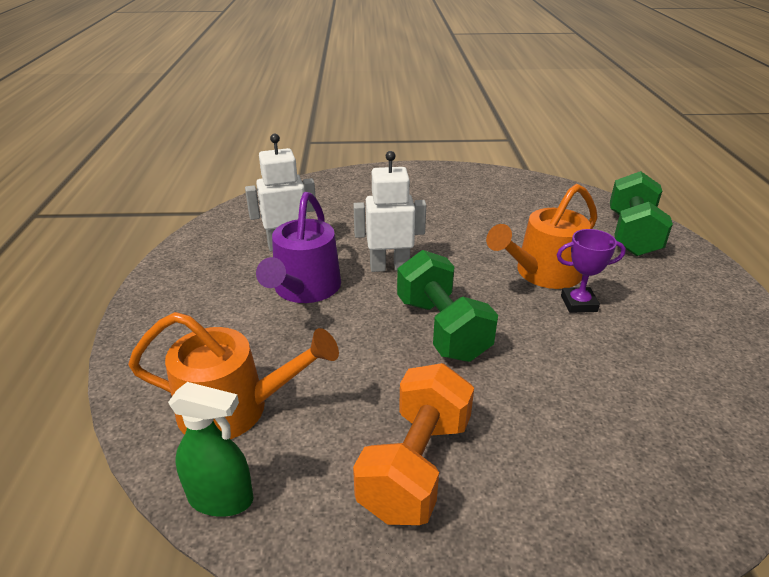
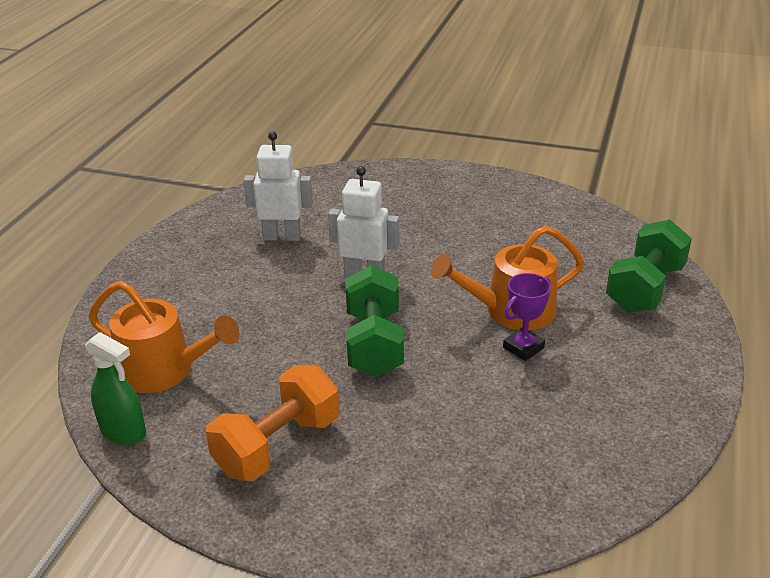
camera: 20 degrees right, 0 degrees up
purple watering can [256,192,341,303] -> none
purple trophy [557,229,626,313] -> purple trophy turned 60 degrees counterclockwise [503,273,551,361]

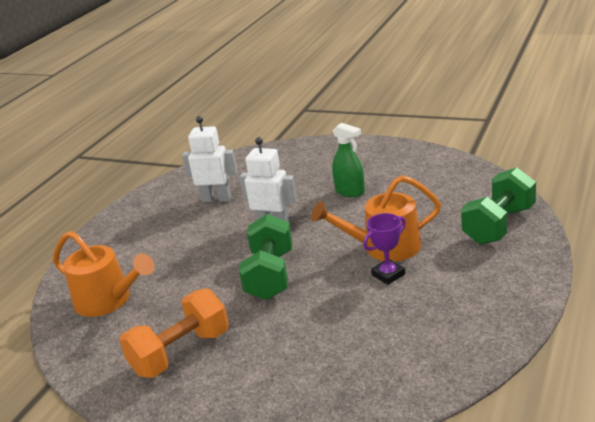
camera: 10 degrees right, 5 degrees down
green spray bottle [85,332,146,445] -> green spray bottle moved to [332,123,365,197]

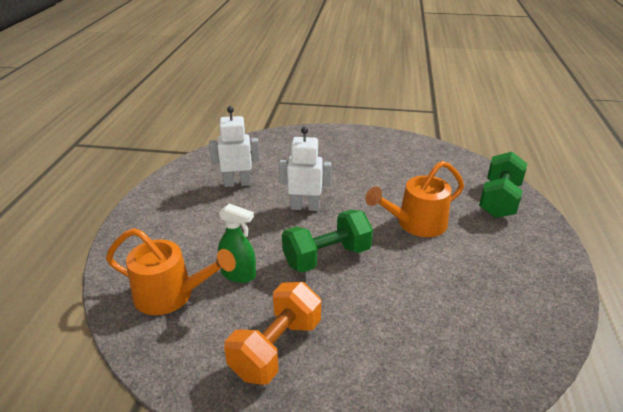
camera: 20 degrees left, 5 degrees up
green dumbbell [239,214,292,300] -> green dumbbell turned 75 degrees clockwise [282,210,373,273]
green spray bottle [332,123,365,197] -> green spray bottle moved to [218,203,256,283]
purple trophy [363,213,406,285] -> none

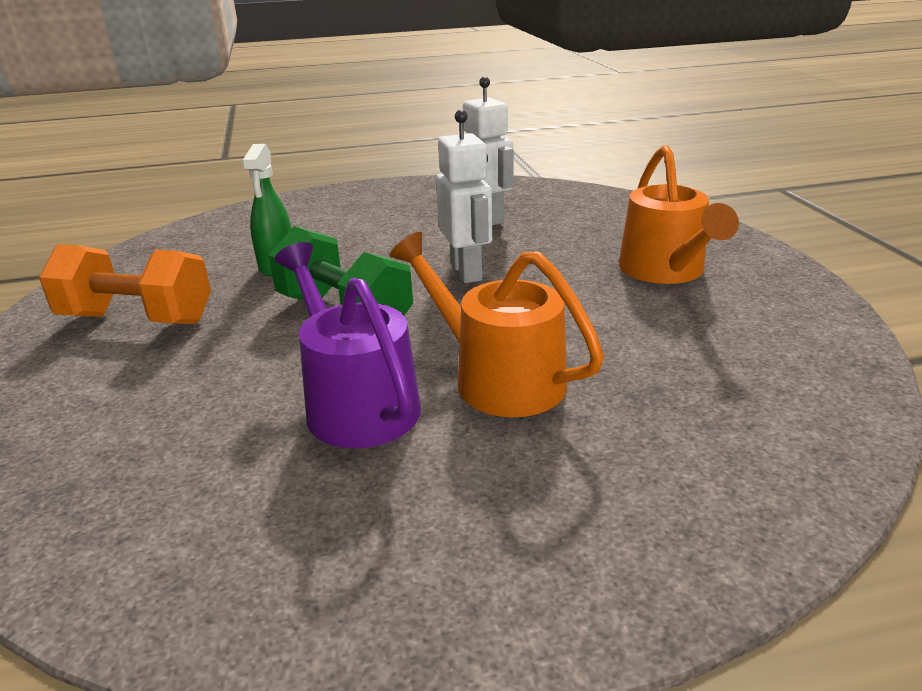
camera: 70 degrees right, 5 degrees down
orange watering can [106,228,236,315] -> orange watering can moved to [619,145,739,284]
green dumbbell [479,152,527,218] -> none
none -> purple watering can [274,242,421,448]

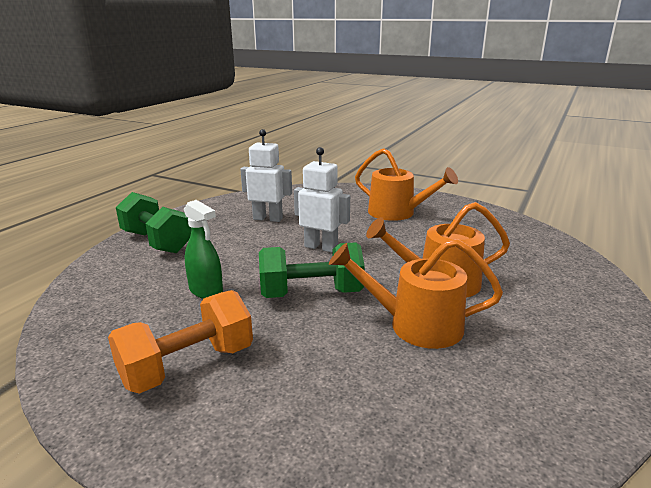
camera: 50 degrees left, 5 degrees down
purple watering can [274,242,421,448] -> orange watering can [329,239,503,349]
none -> green dumbbell [116,192,191,253]

